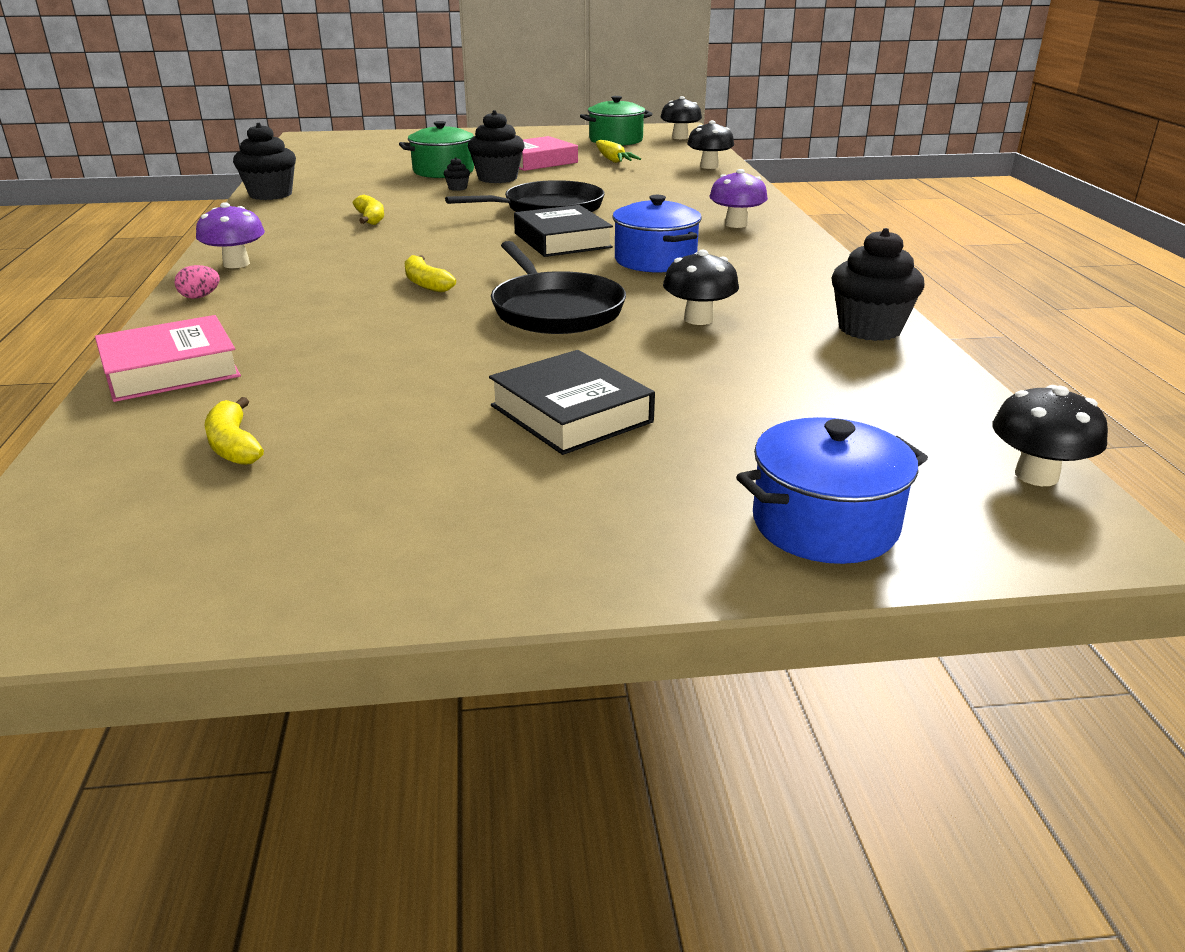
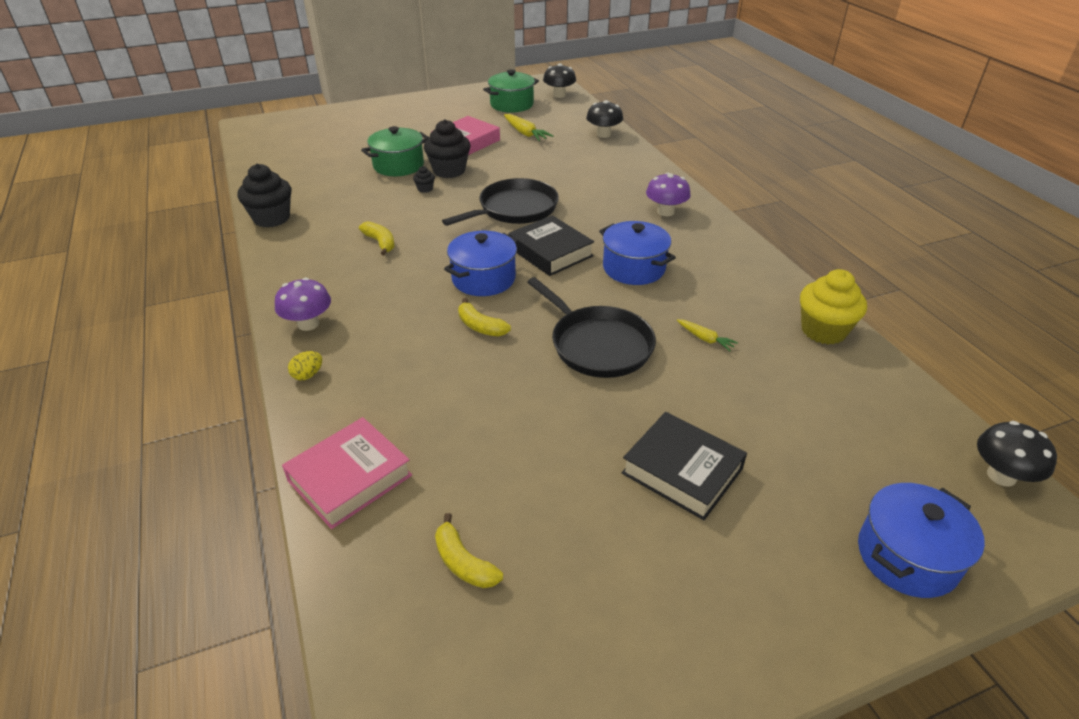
camera: 15 degrees left, 10 degrees up
pink egg [174,265,220,299] -> yellow egg [288,351,322,381]
black mushroom [663,250,739,325] -> yellow carrot [677,319,738,351]
black cupcake [832,228,924,341] -> yellow cupcake [800,269,867,344]
none -> blue pot [444,231,519,296]

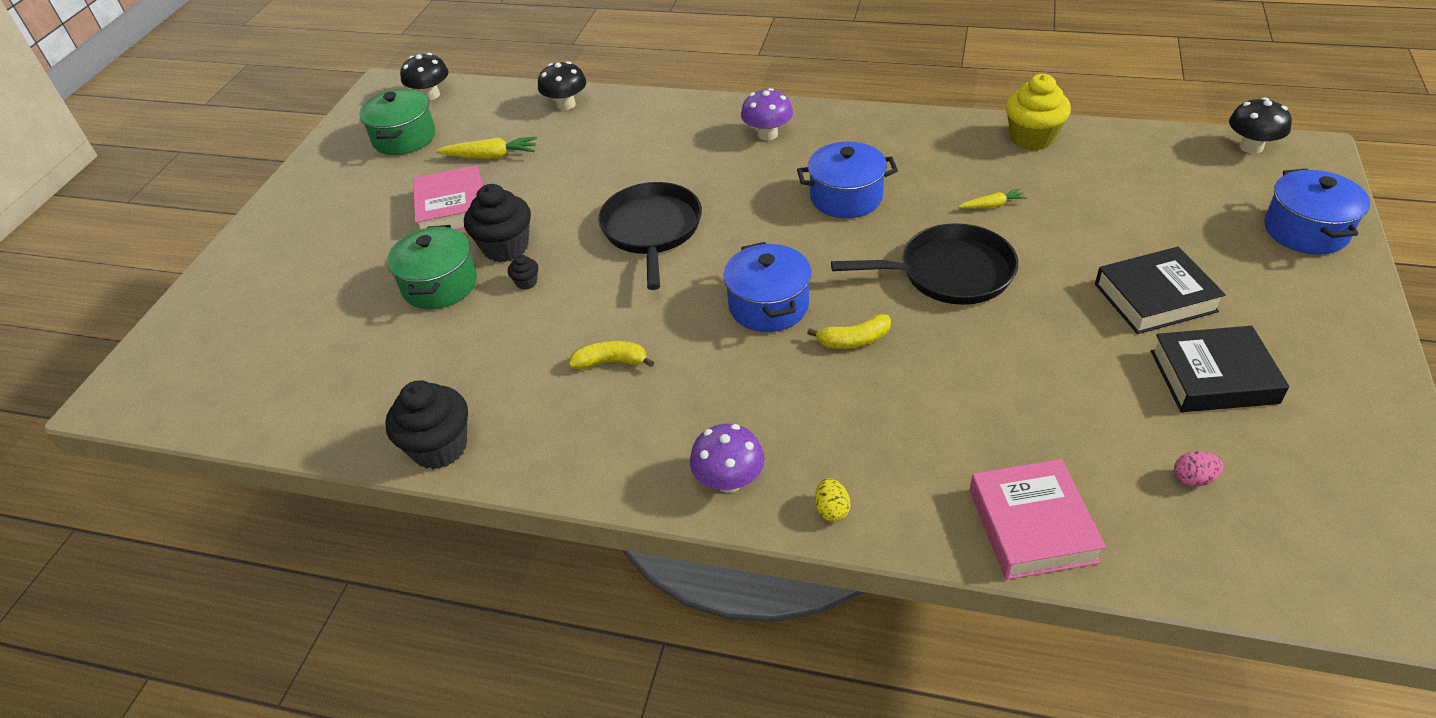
camera: 50 degrees left, 5 degrees up
yellow banana [435,513,503,588] -> pink egg [1174,451,1224,487]
black book [508,215,594,276] -> black book moved to [1151,326,1289,412]

